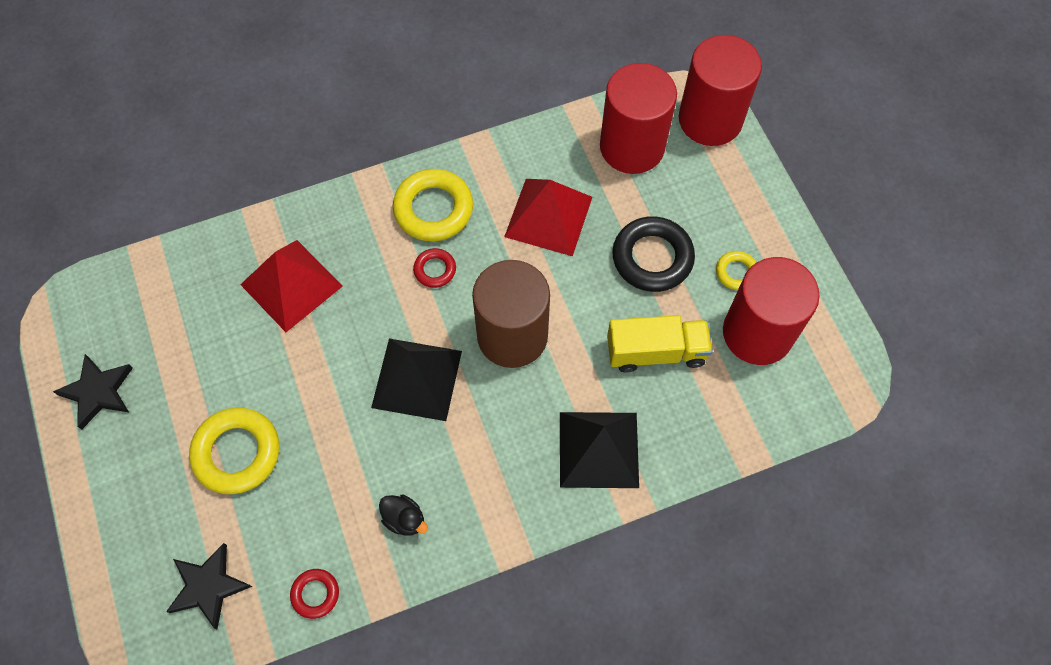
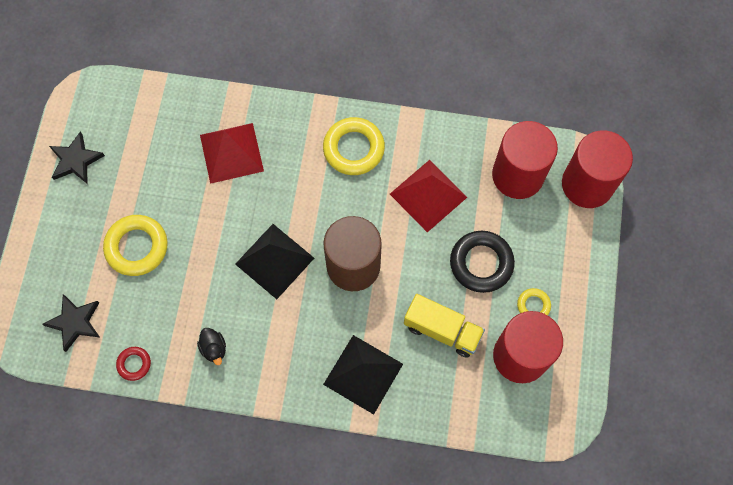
camera: 30 degrees right, 5 degrees up
red ring [413,248,456,288] -> none

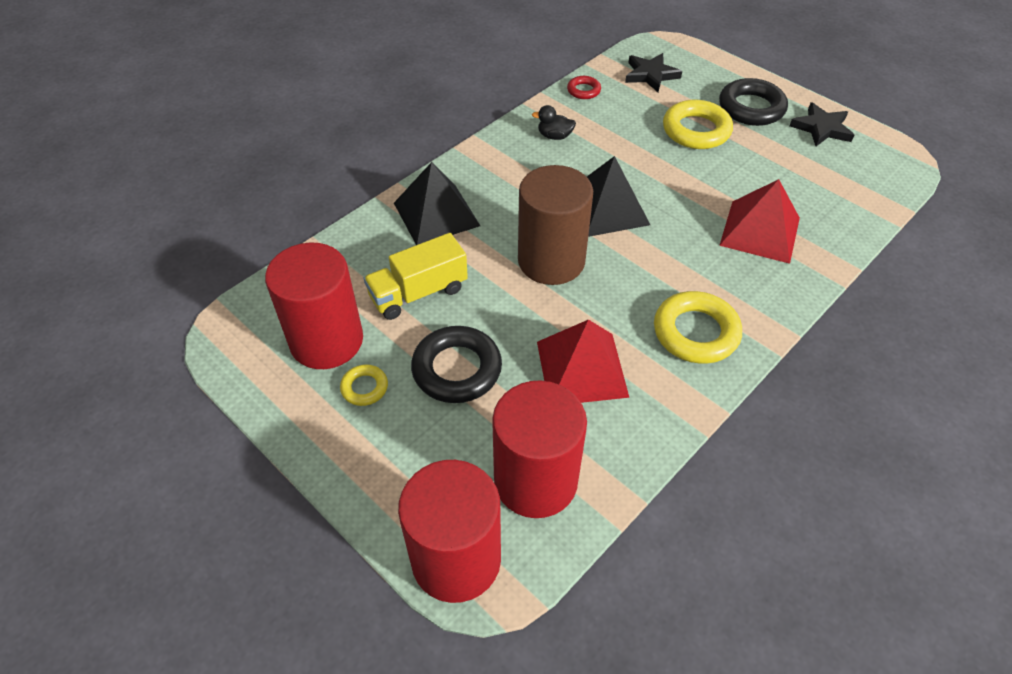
camera: 125 degrees right, 20 degrees down
none -> black ring [719,78,788,126]

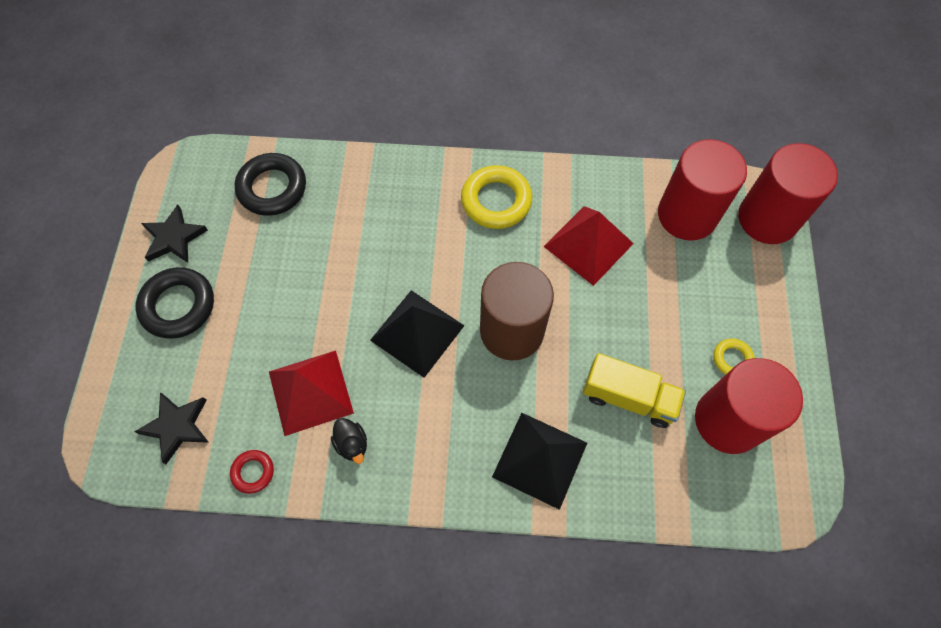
camera: 130 degrees left, 15 degrees up
black ring [411,326,502,403] -> black ring moved to [235,153,306,216]
yellow ring [663,100,733,149] -> none
red pyramid [719,179,800,264] -> red pyramid moved to [269,350,354,436]

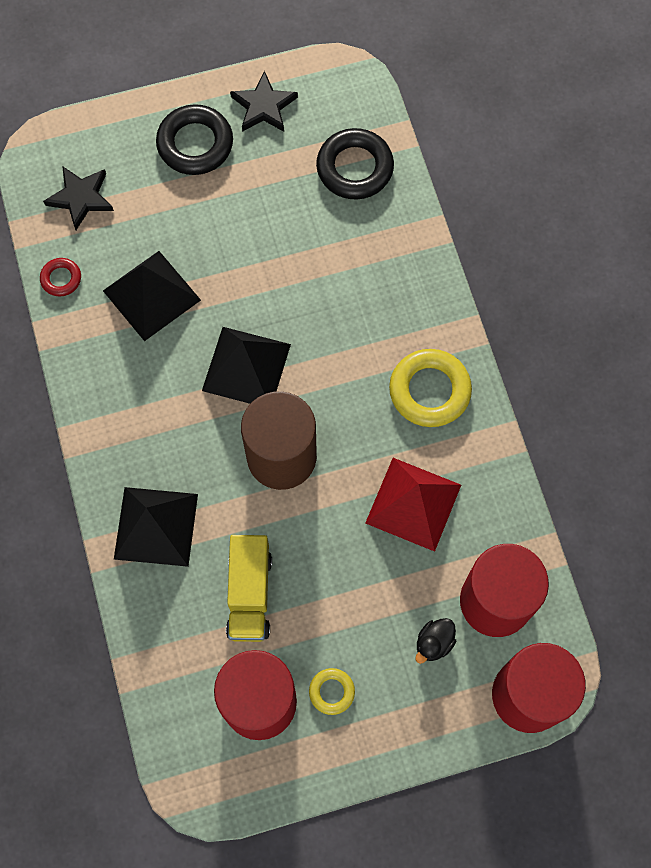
camera: 70 degrees right, 5 degrees up
red pyramid [269,350,354,436] -> black pyramid [103,251,201,341]
black duck [331,418,367,464] -> black duck moved to [416,618,456,664]

